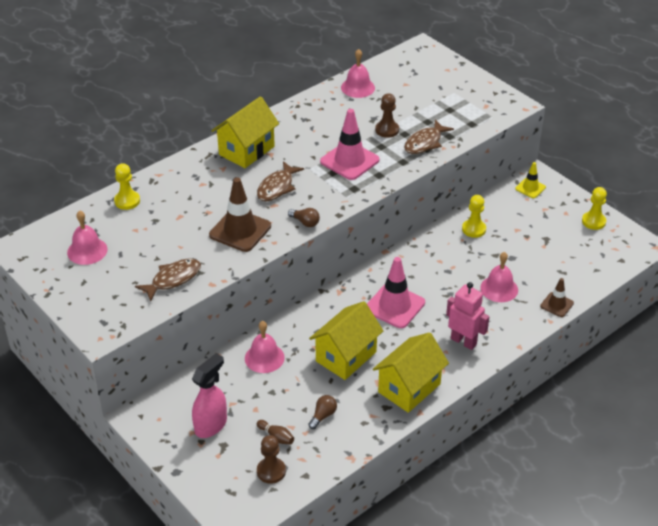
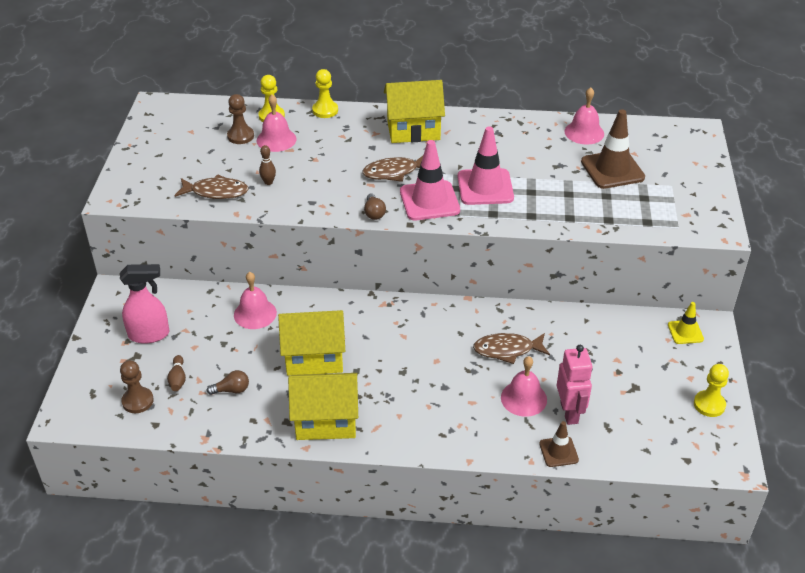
camera: 45 degrees right, 0 degrees up
pink bell [67,211,107,265] -> pink bell moved to [257,95,296,152]
brown traffic cone [209,177,271,252] -> brown traffic cone moved to [581,109,645,189]
pink traffic cone [367,257,425,328] -> pink traffic cone moved to [400,140,460,220]
brown pawn [375,93,399,138] -> brown pawn moved to [227,94,254,144]
brown fish [404,120,454,154] -> brown fish moved to [473,333,550,364]
pink robot [446,282,489,350] -> pink robot moved to [557,345,593,425]
yellow pawn [462,195,486,238] -> yellow pawn moved to [312,69,338,118]
none -> brown bowling pin [259,145,276,185]

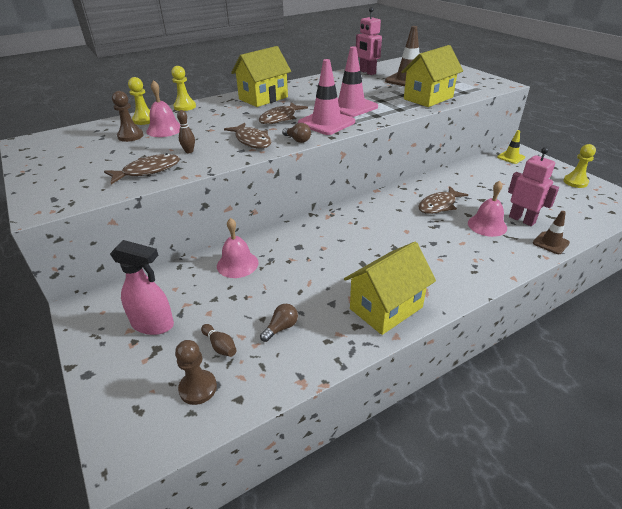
camera: 35 degrees left, 5 degrees down
pink spray bottle [120,264,169,344] -> pink spray bottle turned 60 degrees clockwise [110,240,174,335]
yellow house [278,310,345,376] -> yellow house moved to [401,45,463,107]
pink bell [565,87,604,144] -> pink robot [356,7,382,75]
none -> brown fish [224,123,271,149]

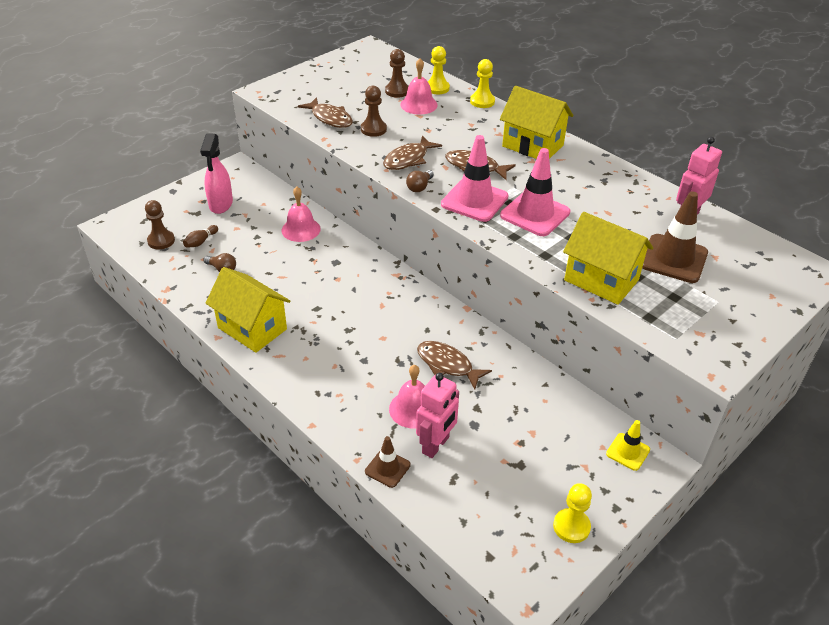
camera: 75 degrees right, 5 degrees up
brown bowling pin [177,110,195,153] -> brown pawn [361,86,387,137]

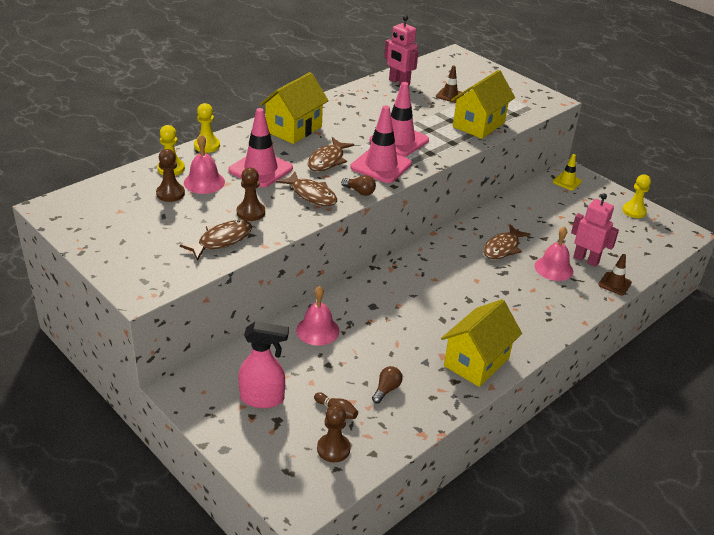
camera: 90 degrees left, 5 degrees down
brown traffic cone [642,191,708,283] -> brown traffic cone [436,66,464,103], size x0.56
none -> pink traffic cone [228,108,293,187]

